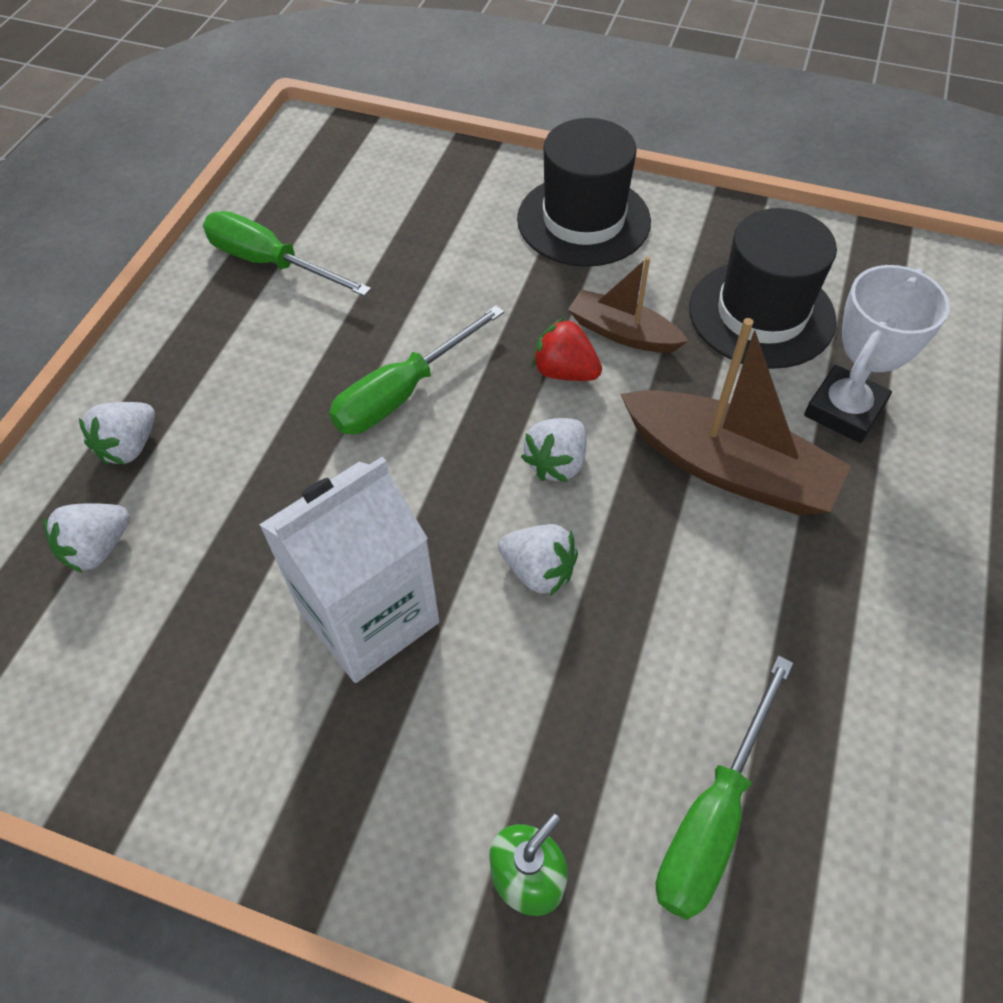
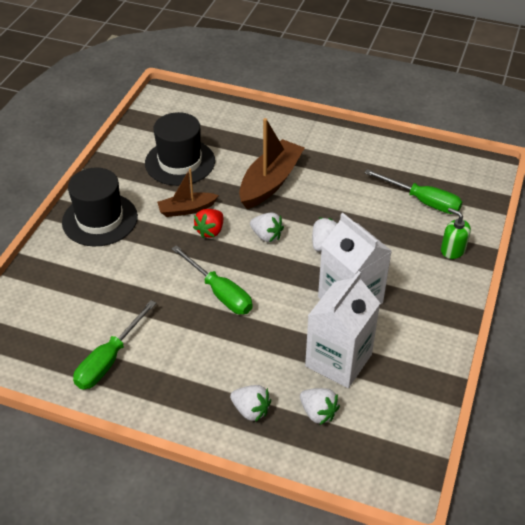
camera: 90 degrees left, 10 degrees down
brown boat [568,257,688,353] -> brown boat turned 45 degrees clockwise [157,168,219,217]
white trophy [804,265,950,443] -> none
none -> white carton [305,271,380,388]

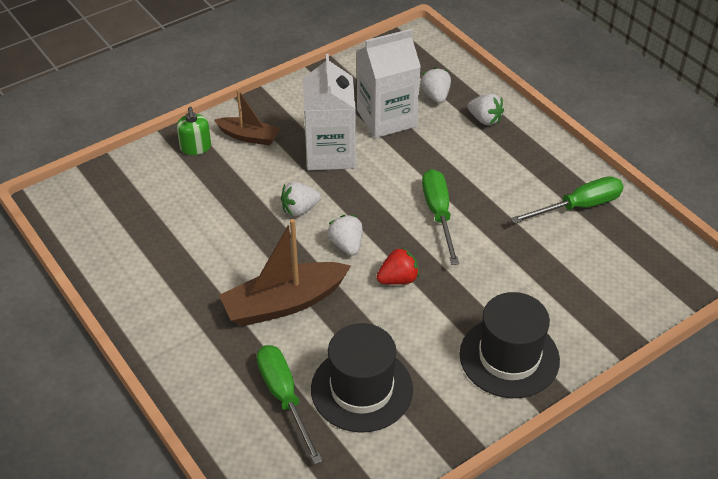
camera: 145 degrees left, 0 degrees up
brown boat [157,168,219,217] -> brown boat moved to [214,89,280,146]
white strawberry [230,385,271,422] -> white strawberry turned 150 degrees clockwise [467,93,504,126]
green screwdriver [364,169,462,214] -> green screwdriver moved to [257,345,323,465]

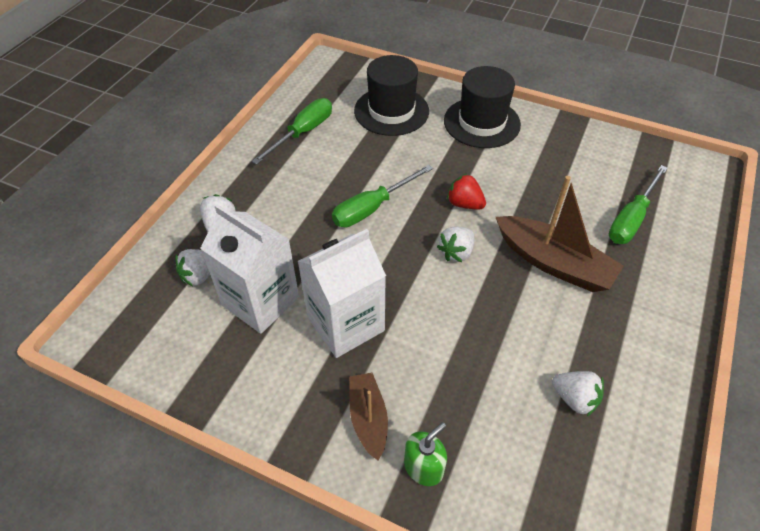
camera: 120 degrees left, 5 degrees up
white strawberry [281,182,321,216] -> white strawberry moved to [552,371,604,416]
black hat [311,323,413,433] -> black hat moved to [354,55,429,136]
green screwdriver [510,176,624,224] -> green screwdriver turned 90 degrees clockwise [252,98,332,165]

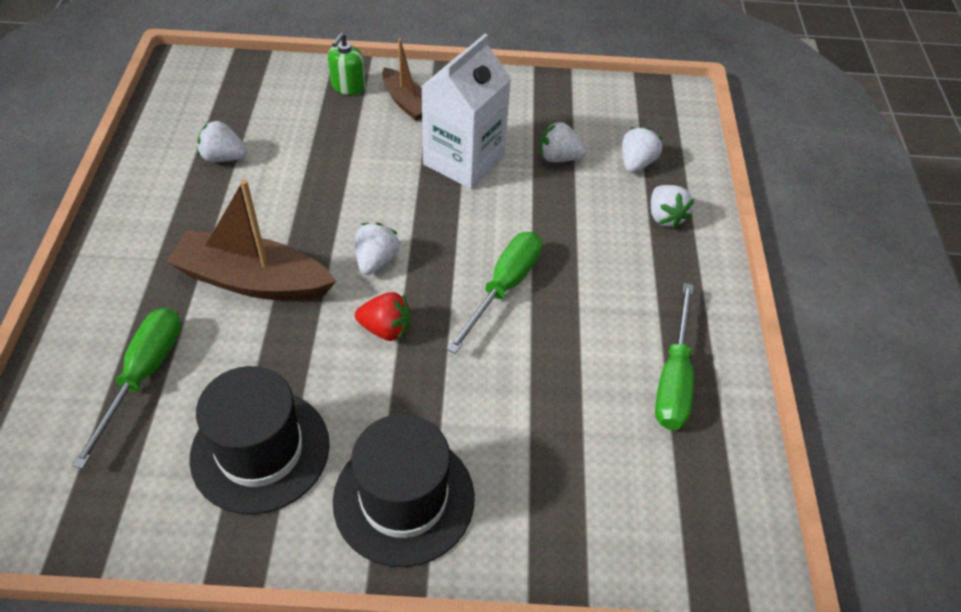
camera: 155 degrees right, 0 degrees up
white carton [200,204,299,334] -> white strawberry [540,121,587,162]
black hat [354,55,429,136] -> black hat moved to [190,366,330,514]

